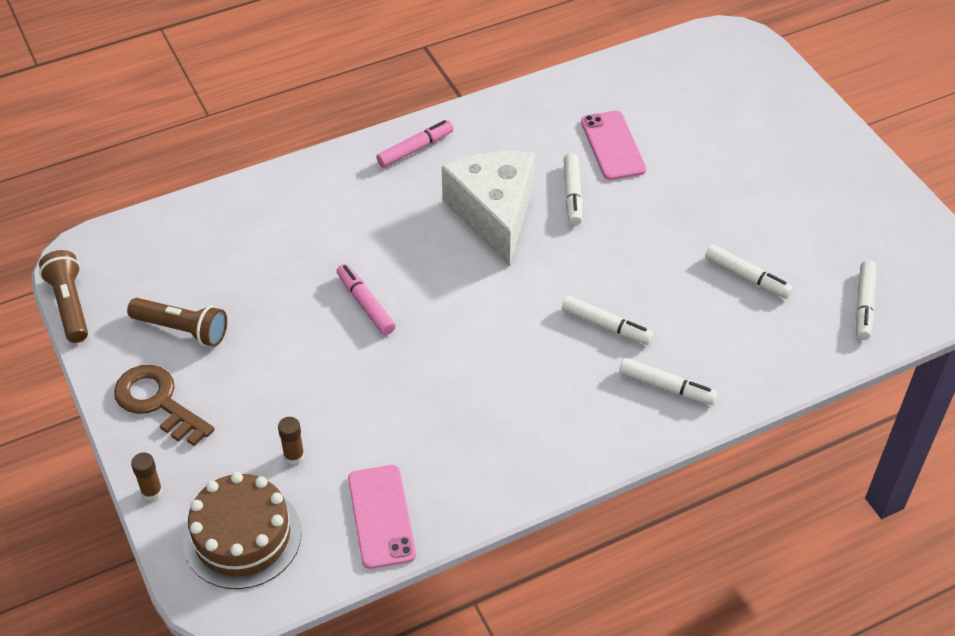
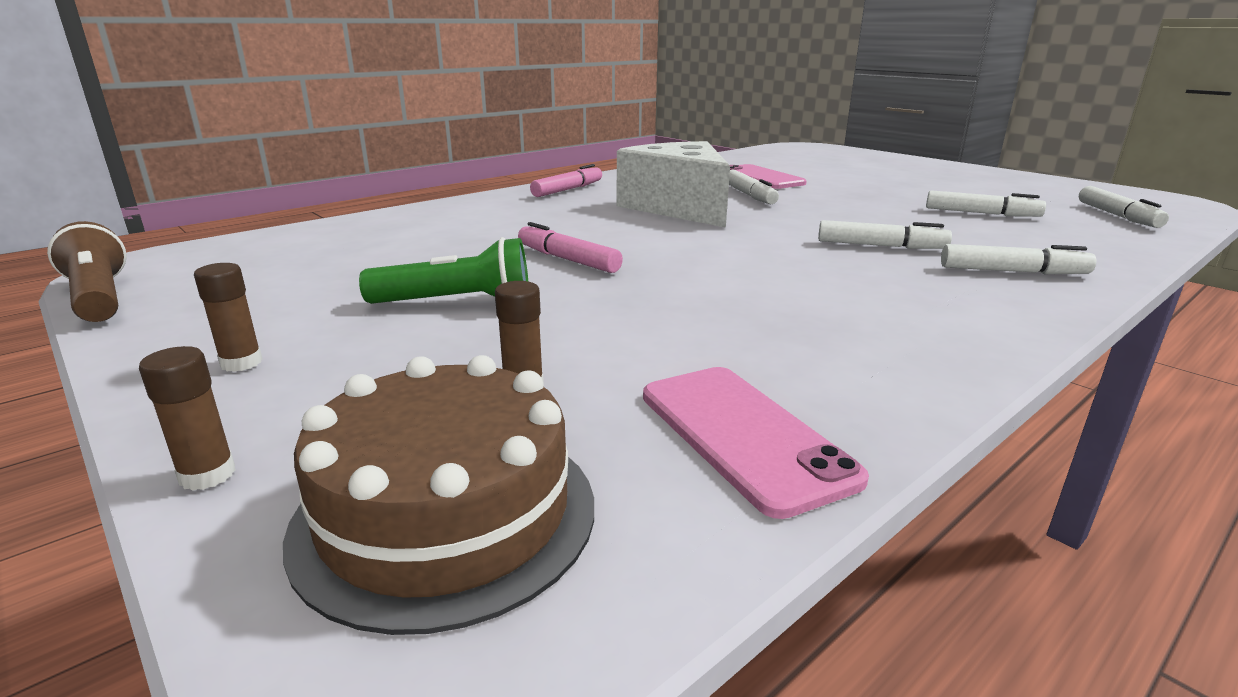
camera: 15 degrees left, 25 degrees down
brown key [114,365,215,446] -> brown glue stick [194,263,263,372]
brown flashlight [127,298,227,347] -> none
none -> green flashlight [359,237,528,304]

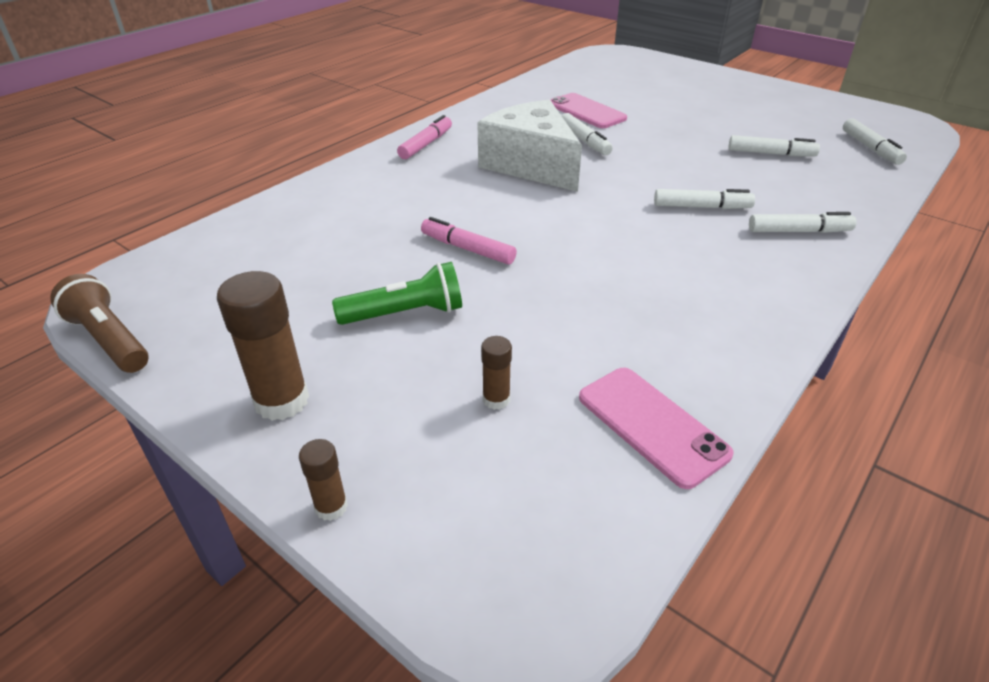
camera: 10 degrees left, 15 degrees up
brown glue stick [194,263,263,372] -> brown glue stick [217,271,309,421], size x1.92
brown cake [283,355,594,635] -> none

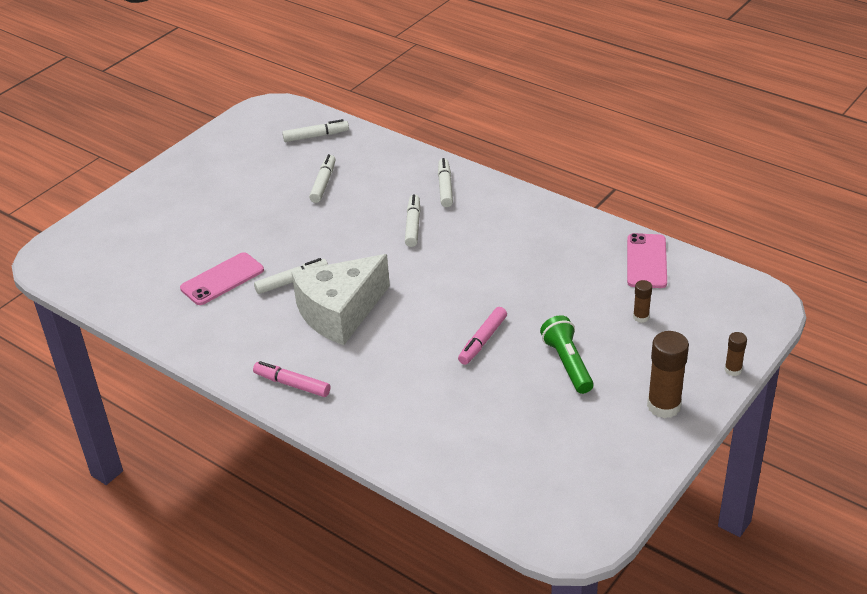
camera: 90 degrees left, 0 degrees up
brown flashlight [50,274,149,373] -> none
pink phone [579,368,734,489] -> pink phone turned 45 degrees counterclockwise [627,233,667,288]

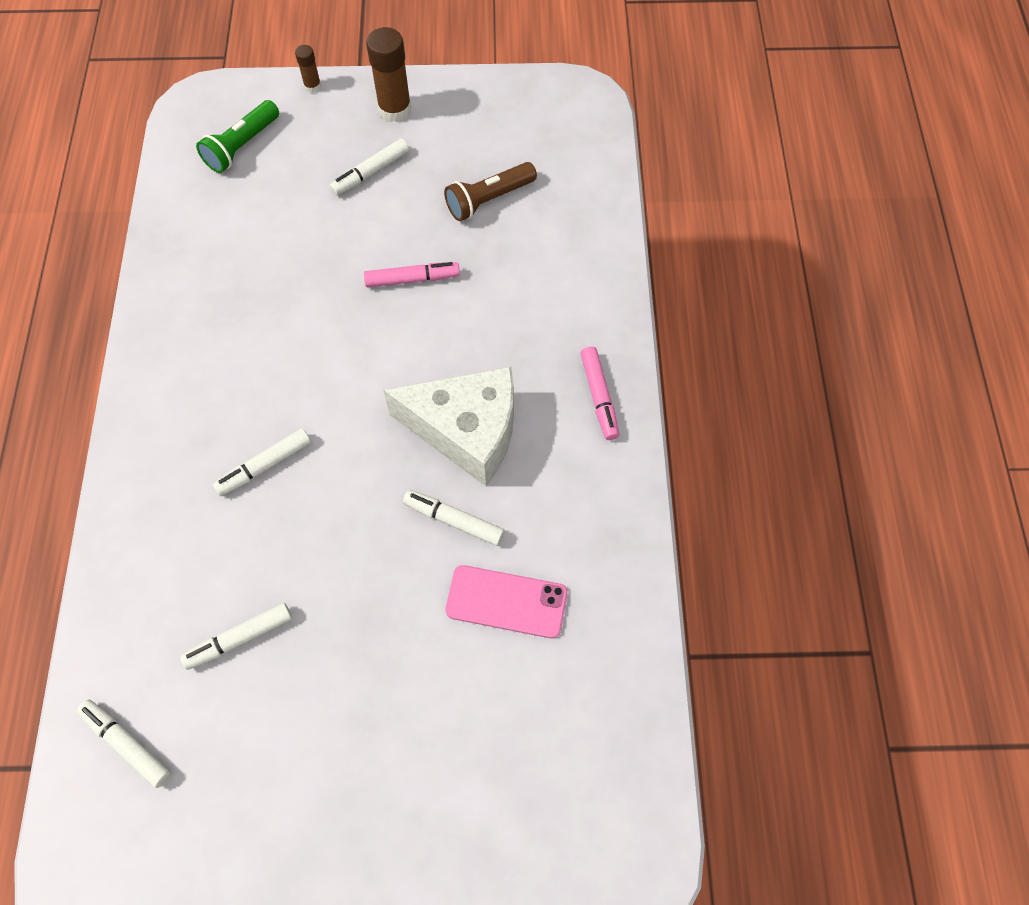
camera: 130 degrees left, 25 degrees up
white marker [438,158,453,207] -> white marker moved to [330,139,409,196]
green flashlight [540,315,594,394] -> green flashlight moved to [196,100,279,173]
pink phone [627,233,667,288] -> none
brown glue stick [633,280,652,323] -> none
none -> brown flashlight [444,162,537,221]

